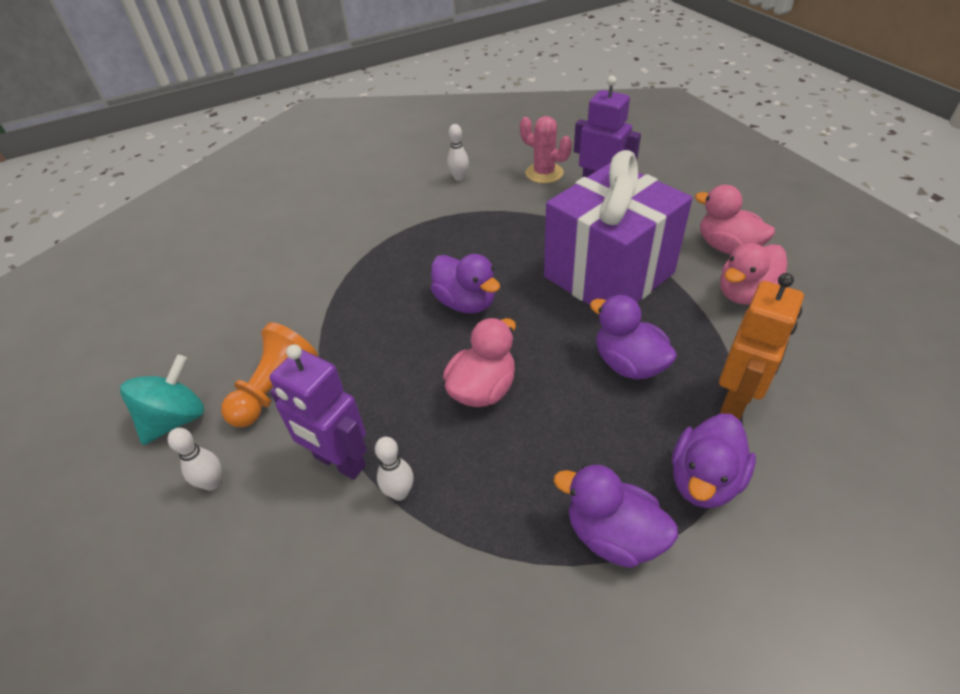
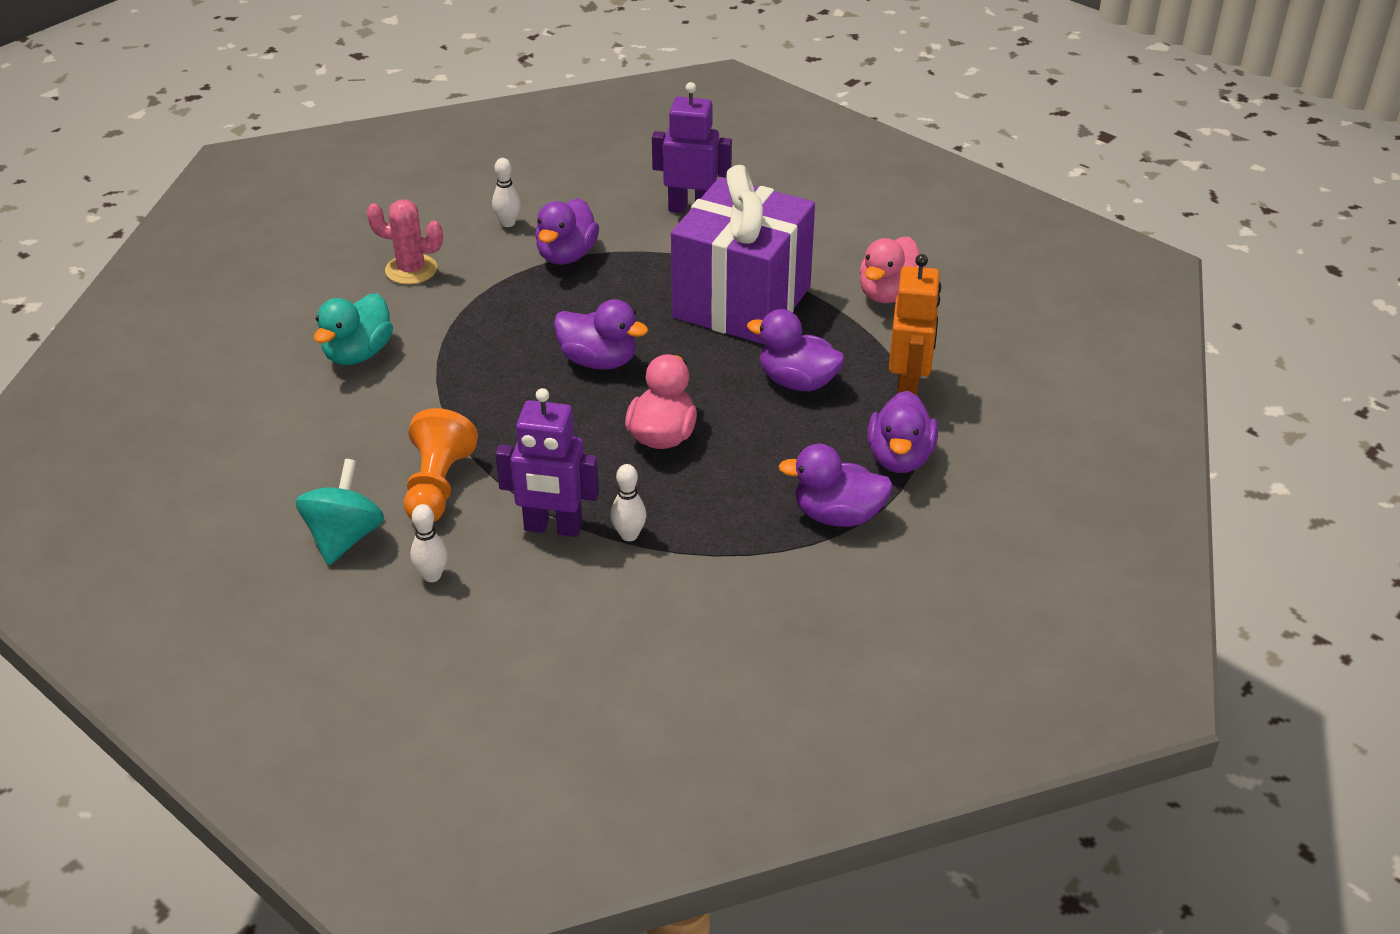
camera: 25 degrees left, 5 degrees down
pink cactus [520,116,572,183] -> pink cactus moved to [366,199,443,285]
pink duck [695,185,775,255] -> none
none -> turquoise duck [314,293,393,365]
none -> purple duck [535,198,599,265]

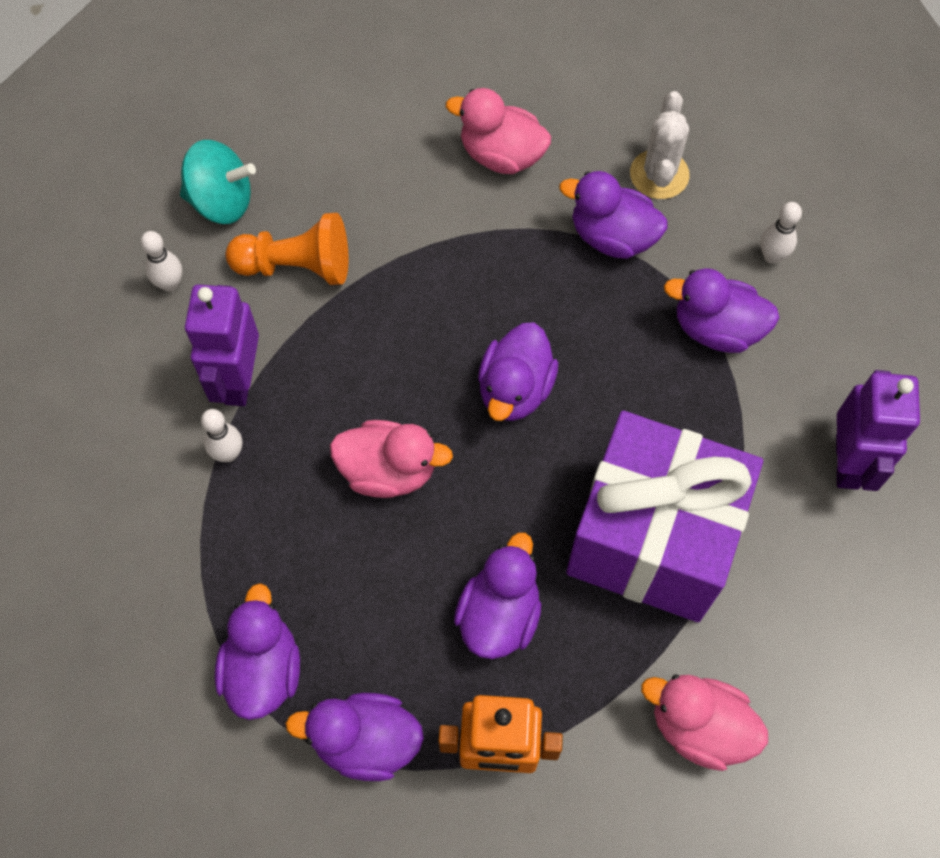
camera: 85 degrees right, 25 degrees up
turquoise duck [314,293,393,365] -> pink duck [446,88,551,174]
pink cactus [366,199,443,285] -> white cactus [630,91,690,199]
none -> purple duck [559,171,668,259]

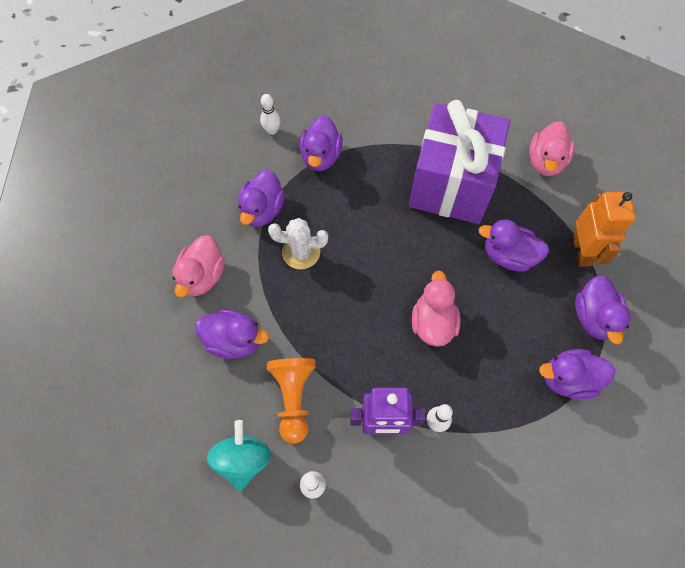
camera: 95 degrees left, 0 degrees up
purple duck [478,322,558,421] -> purple duck moved to [196,309,269,359]
white cactus [630,91,690,199] -> white cactus moved to [268,218,328,269]
purple robot [836,370,920,491] -> none

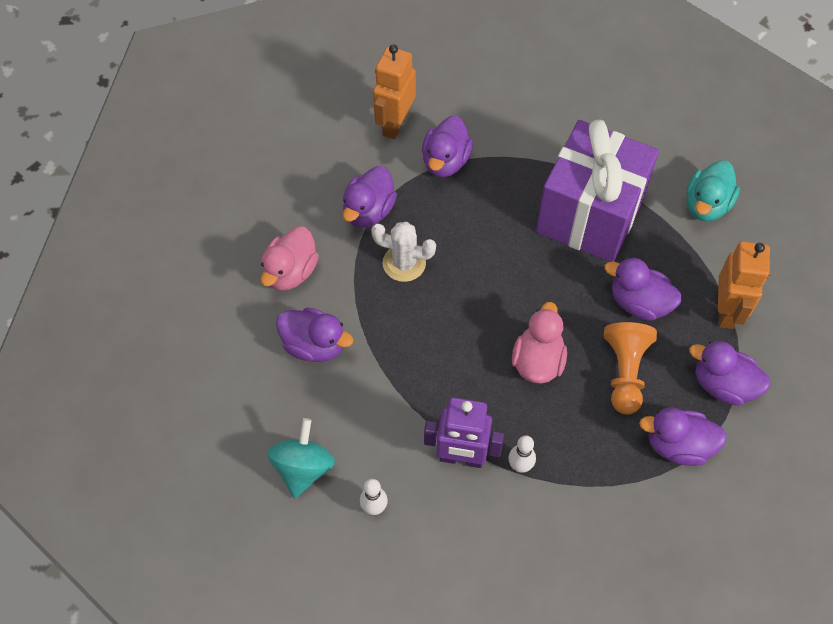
camera: 10 degrees right, 5 degrees down
white bowling pin [260,94,281,135] -> orange robot [373,44,416,139]
orange pawn [267,358,316,444] -> orange pawn moved to [604,322,657,415]
pink duck [529,121,575,176] -> turquoise duck [686,160,740,221]
purple duck [575,275,631,344] -> purple duck turned 105 degrees clockwise [689,341,770,406]

